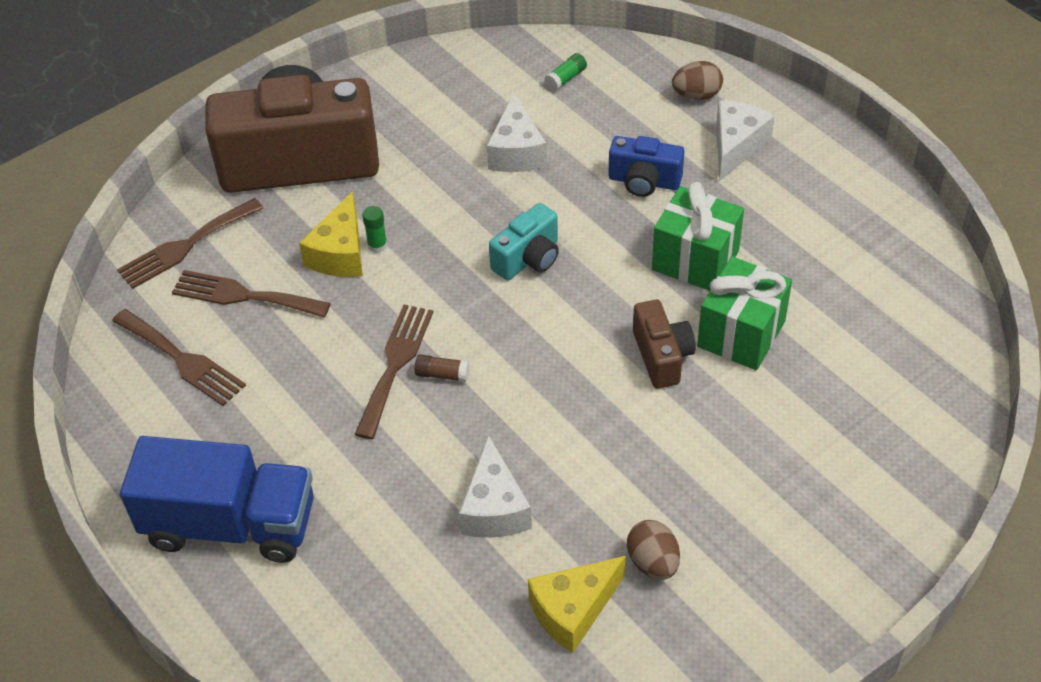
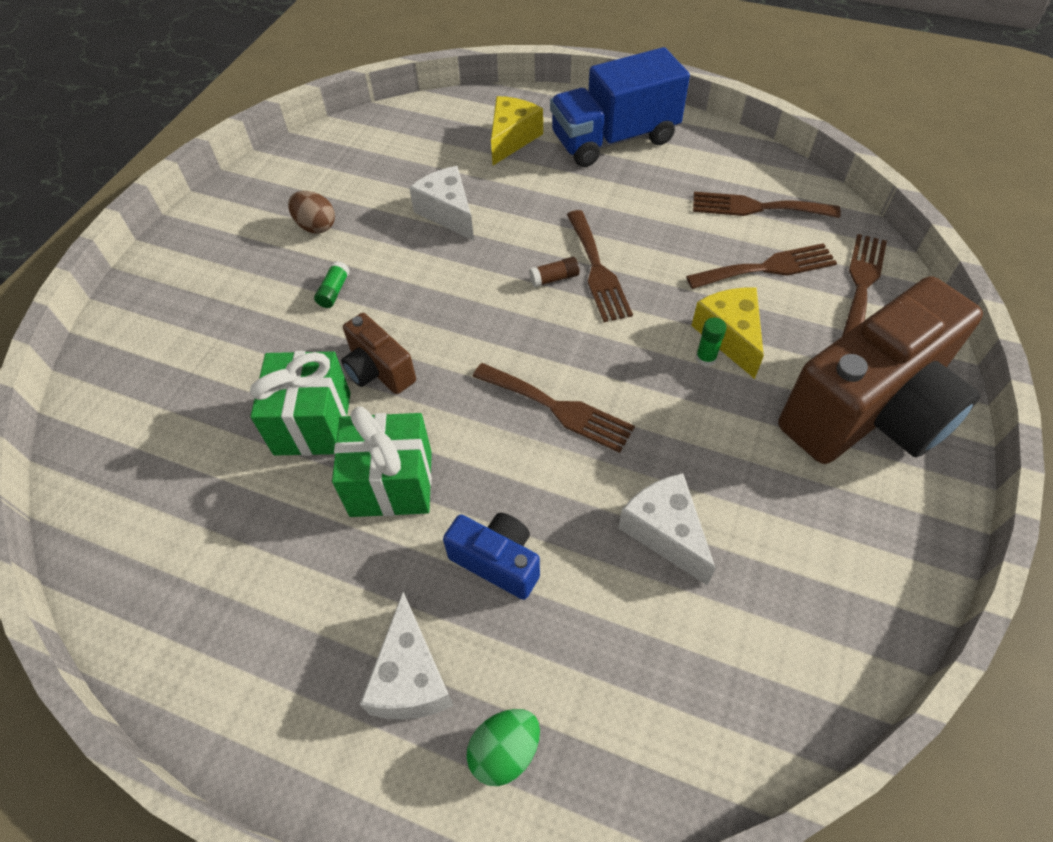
camera: 150 degrees right, 5 degrees up
turquoise camera [489,203,559,280] -> brown fork [473,363,635,453]
yellow cheese [528,556,626,653] -> yellow cheese moved to [491,96,543,165]
green glue stick [545,53,587,91] -> green glue stick moved to [314,261,350,308]
blue camera [608,136,684,197] -> blue camera turned 45 degrees clockwise [443,513,540,600]
brown egg [672,61,723,100] -> green egg [466,709,540,786]

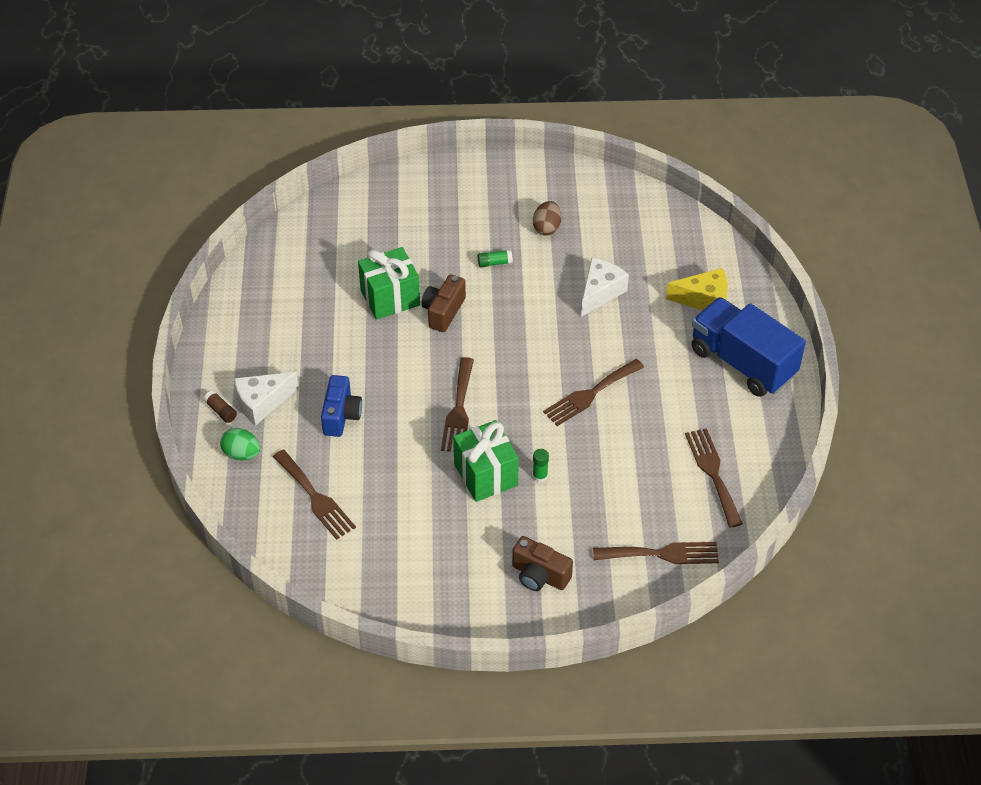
camera: 65 degrees right, 5 degrees down
green gift [332,407,432,517] -> green gift moved to [453,420,519,502]
brown glue stick [529,257,579,287] -> brown glue stick moved to [204,390,237,423]
white cheese [618,473,716,586] -> none
brown fork [686,243,837,289] -> brown fork moved to [273,450,356,540]
yellow cheese [691,288,764,379] -> none
brown camera [778,276,983,464] -> brown camera [512,536,573,591], size x0.45

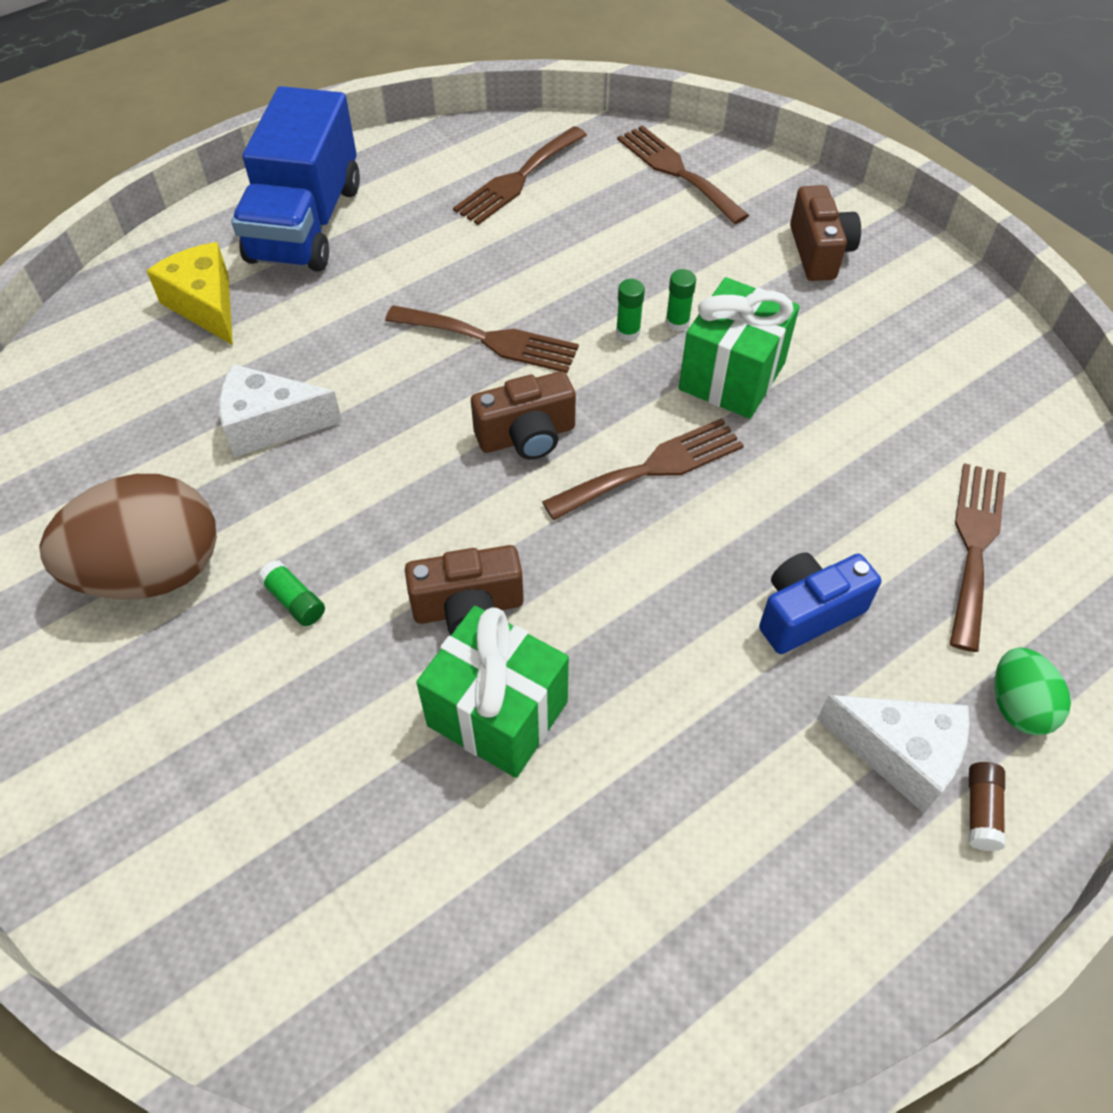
camera: 125 degrees left, 5 degrees up
brown egg [533,201,561,236] -> brown egg [39,474,217,600], size x1.96
none -> brown camera [471,371,576,459]
none -> green glue stick [616,279,645,341]

